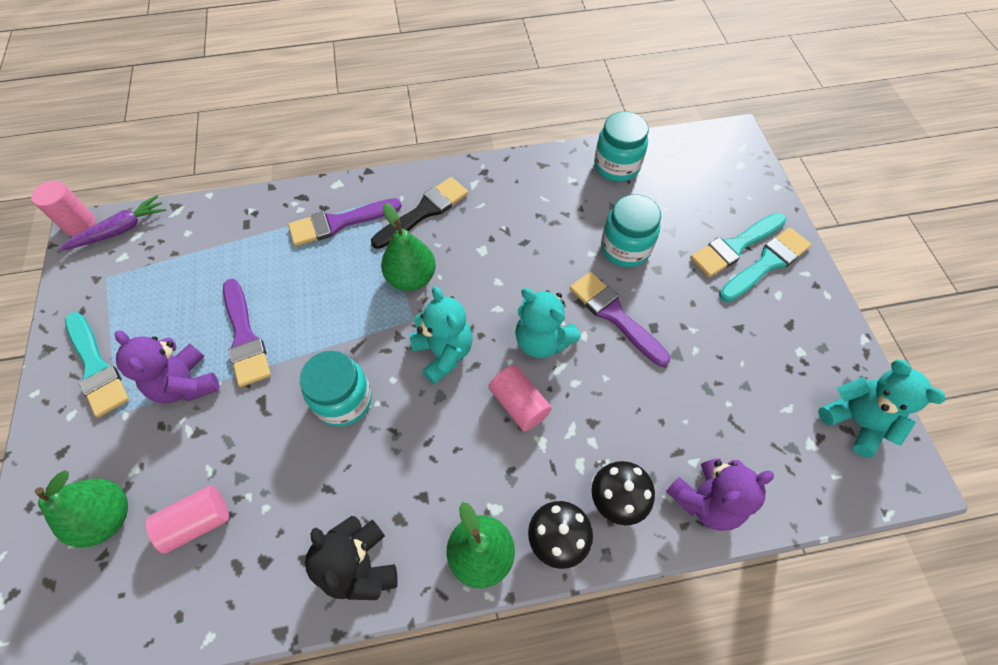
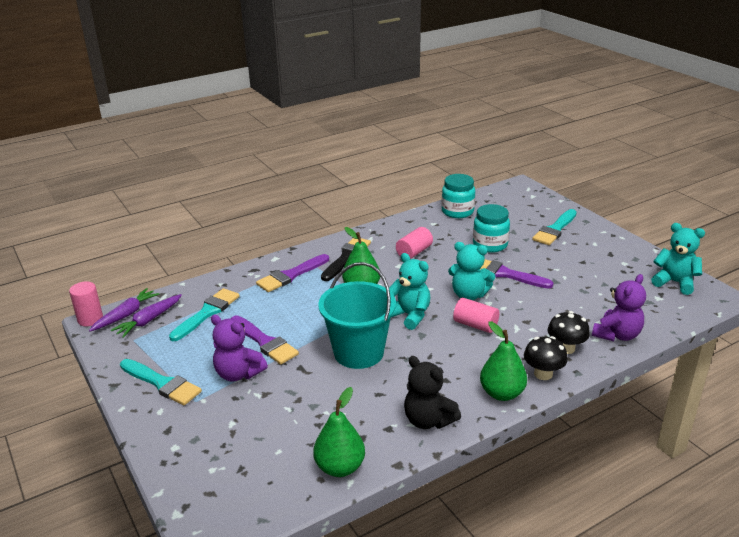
camera: 20 degrees left, 30 degrees down
green pear [35,470,128,548] -> green pear moved to [313,387,365,477]
pink cylinder [146,486,229,553] -> pink cylinder moved to [396,227,433,259]
turquoise jar [300,351,372,426] -> turquoise bucket [318,262,396,369]
turquoise brush [719,227,811,302] -> turquoise brush moved to [169,288,239,341]
none -> purple carrot [111,294,182,338]

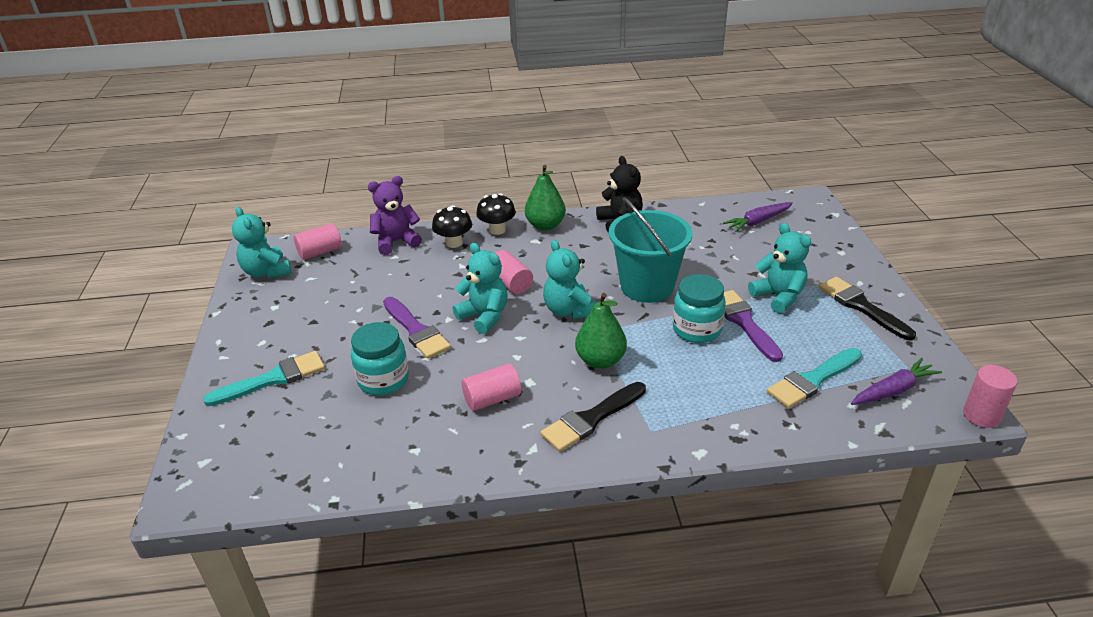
camera: 155 degrees left, 5 degrees up
purple carrot [89,288,159,332] -> purple carrot moved to [723,202,793,232]
turquoise brush [120,359,202,405] -> black brush [819,277,916,340]
purple teddy bear [211,315,268,382] -> turquoise teddy bear [748,223,811,313]
purple brush [256,254,329,292] -> none
green pear [313,387,365,477] -> none
turquoise jar [442,174,475,218] -> turquoise jar moved to [673,274,726,343]
none -> pink cylinder [293,223,342,260]

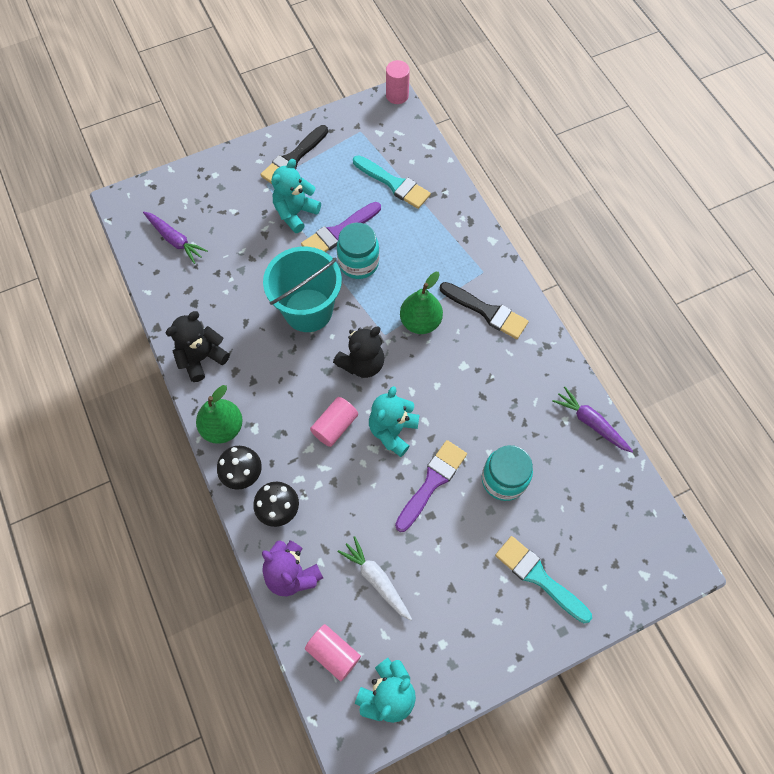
camera: 110 degrees left, 30 degrees up
pink cylinder [462,364,521,411] -> none
turquoise teddy bear [543,240,596,319] -> black teddy bear [333,327,385,378]
purple carrot [851,358,942,405] -> purple carrot moved to [553,387,633,453]
none -> white carrot [338,536,412,621]

